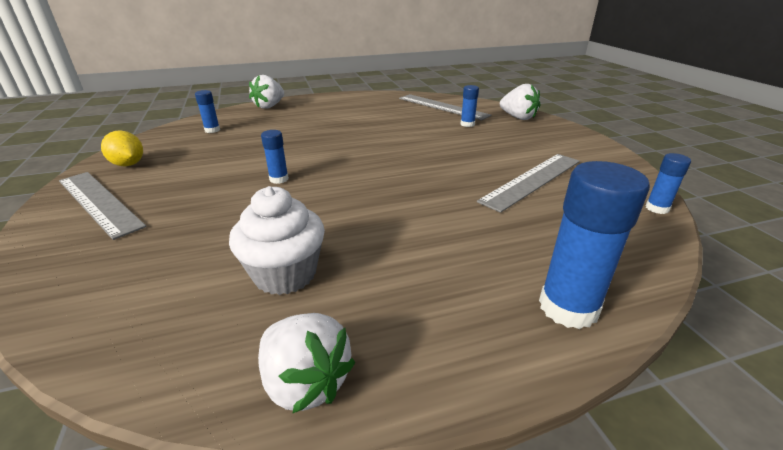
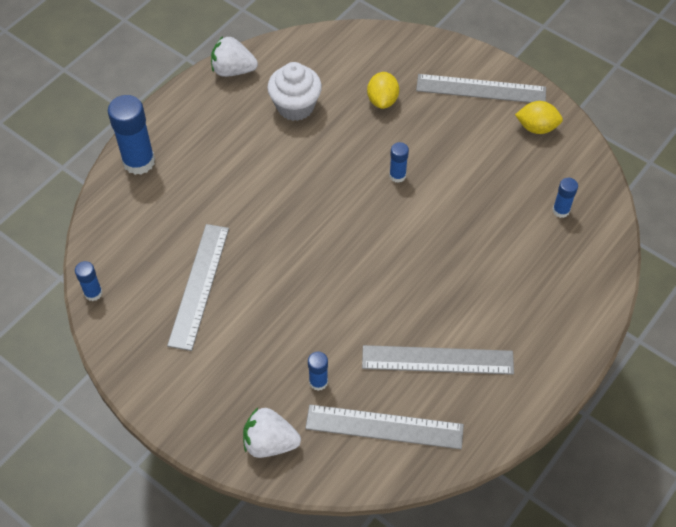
camera: 145 degrees right, 25 degrees up
white strawberry [249,75,284,109] -> none
none -> grey ruler [362,345,514,375]
none -> yellow lemon [367,72,399,109]

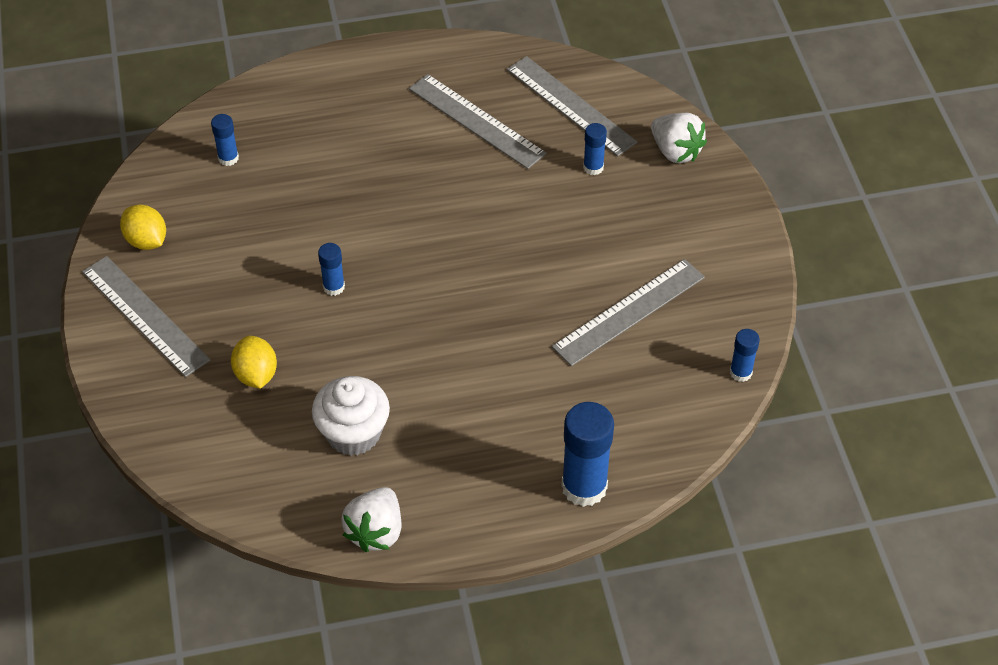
camera: 140 degrees left, 5 degrees down
white strawberry [211,36,258,77] -> white strawberry turned 60 degrees clockwise [342,487,401,552]
yellow lemon [367,72,399,109] -> yellow lemon turned 60 degrees counterclockwise [231,336,277,389]

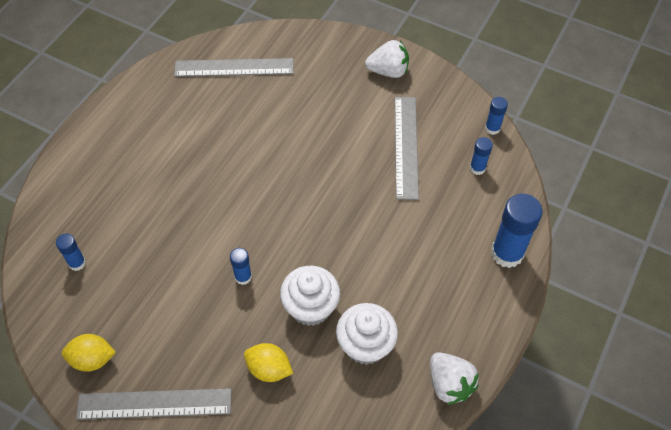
camera: 50 degrees left, 5 degrees up
grey ruler [409,74,547,169] -> none
blue glue stick [583,123,607,175] -> blue glue stick moved to [470,137,493,175]
white strawberry [651,113,707,163] -> white strawberry moved to [365,40,409,78]
none -> white cupcake [280,266,340,326]

